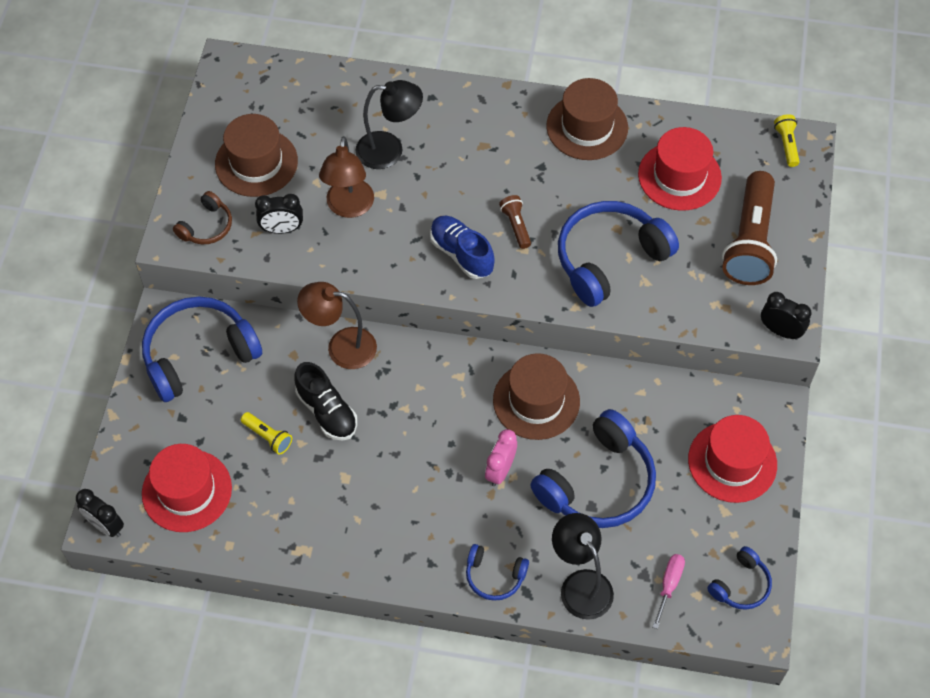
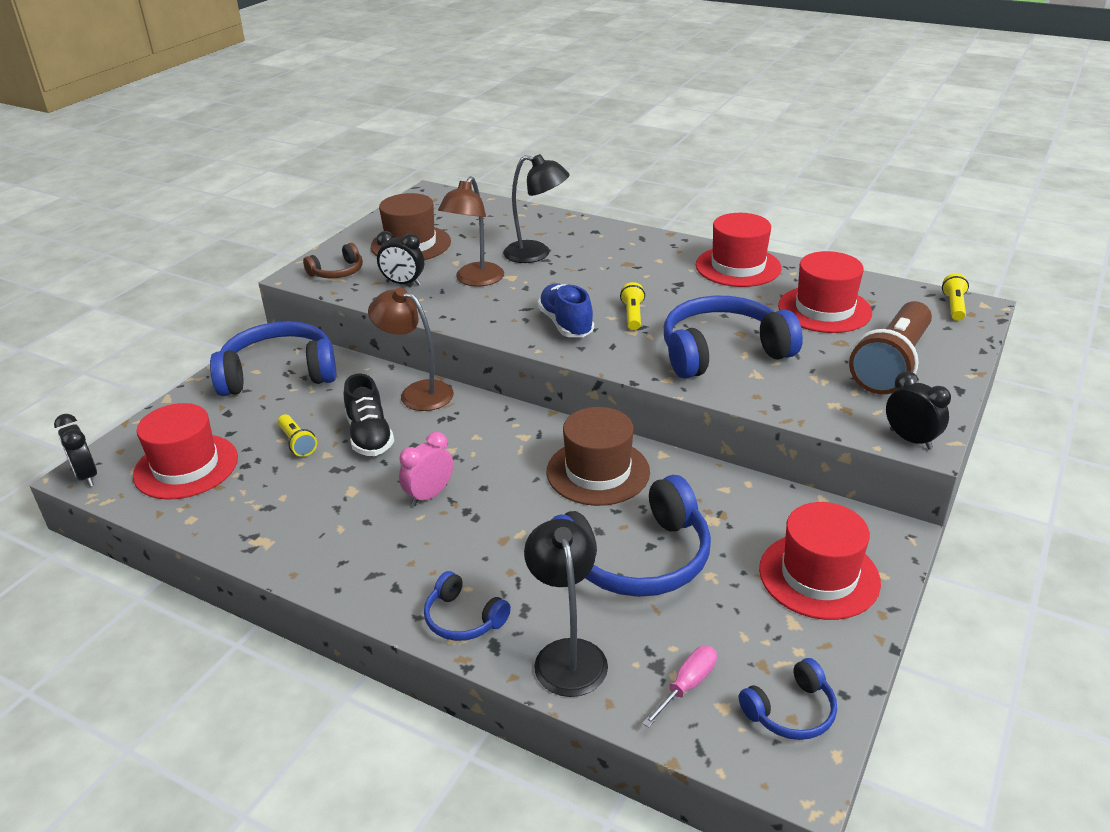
camera: 20 degrees right, 25 degrees down
pink clock [485,429,517,486] -> pink clock moved to [399,432,453,506]
brown flashlight [499,195,531,249] -> yellow flashlight [620,282,645,330]
brown hat [546,78,628,160] -> red hat [696,213,782,287]

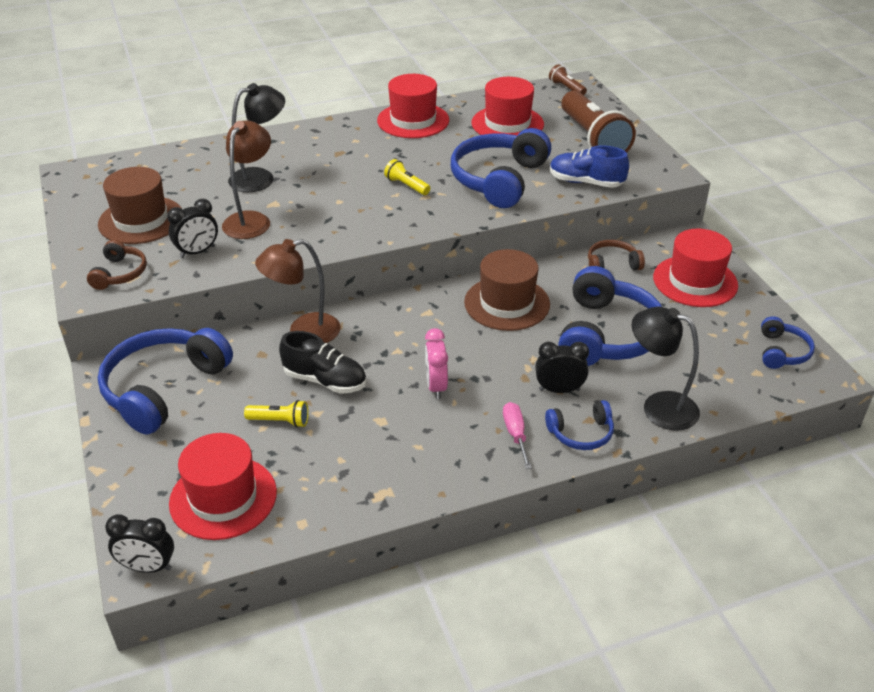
camera: 50 degrees left, 5 degrees up
brown lamp [438,176,504,286] -> brown lamp turned 135 degrees counterclockwise [222,120,271,239]
blue shoe [538,284,594,337] -> blue shoe moved to [550,145,629,188]
pink screwdriver [642,646,717,728] -> pink screwdriver moved to [503,402,532,469]
black clock [886,371,951,450] -> black clock moved to [535,342,589,393]
yellow flashlight [942,273,969,321] -> brown flashlight [549,64,587,95]
none -> brown headphones [588,240,645,270]

